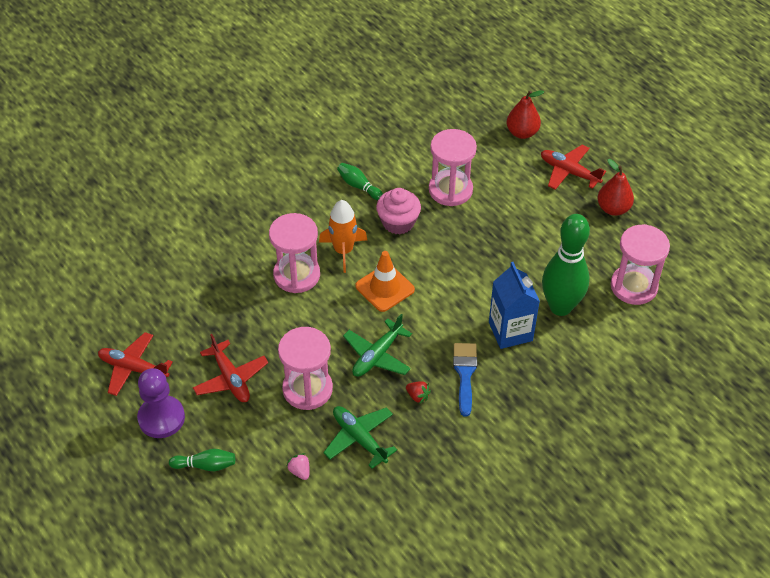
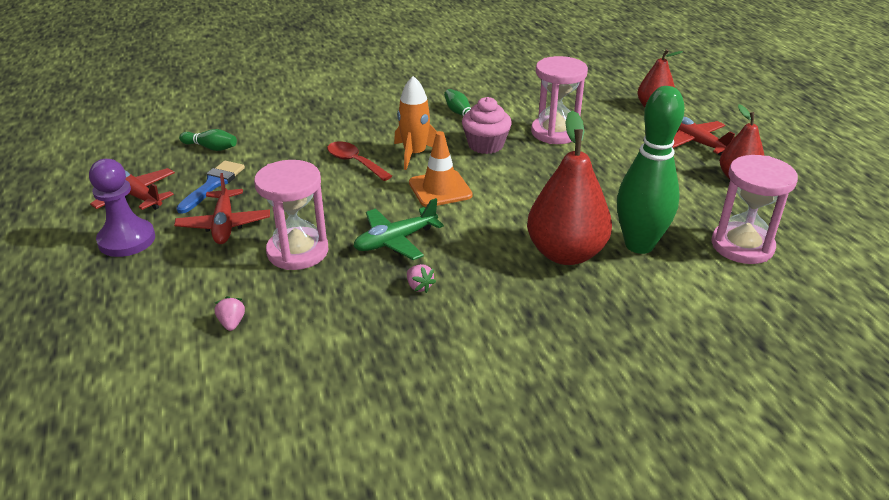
camera: 20 degrees right, 15 degrees down
green bowling pin [169,449,235,471] -> green bowling pin moved to [179,129,237,151]
pink hourglass [269,213,320,293] -> red spoon [327,141,392,181]
green plane [323,406,397,469] -> none
red strawberry [406,381,431,403] -> pink strawberry [407,264,436,293]
blue brush [453,343,477,417] -> blue brush moved to [176,161,245,214]
blue carton [489,262,540,349] -> red pear [527,110,612,265]

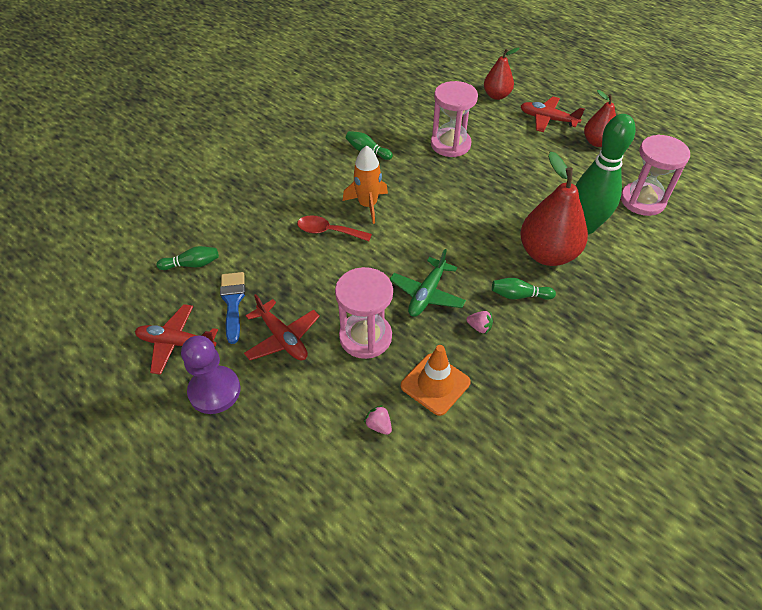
camera: 30 degrees left, 15 degrees up
orange traffic cone [409,131,473,207] -> orange traffic cone moved to [401,345,471,416]
pink cupcake [462,97,512,154] -> none
none -> green bowling pin [492,278,556,300]

